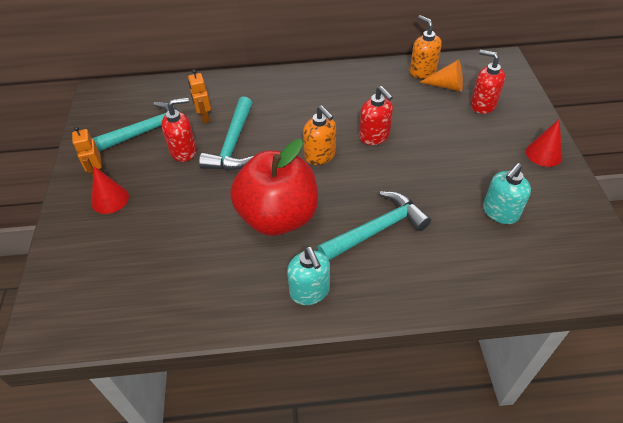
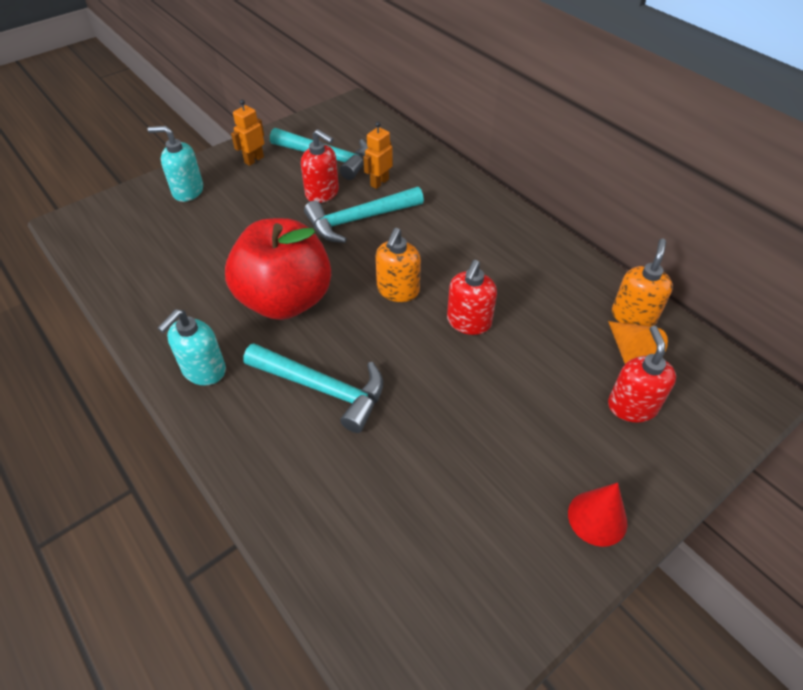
camera: 55 degrees right, 0 degrees up
red cone [91,166,129,214] -> none
turquoise soap dispenser [483,163,531,224] -> turquoise soap dispenser moved to [148,126,203,202]

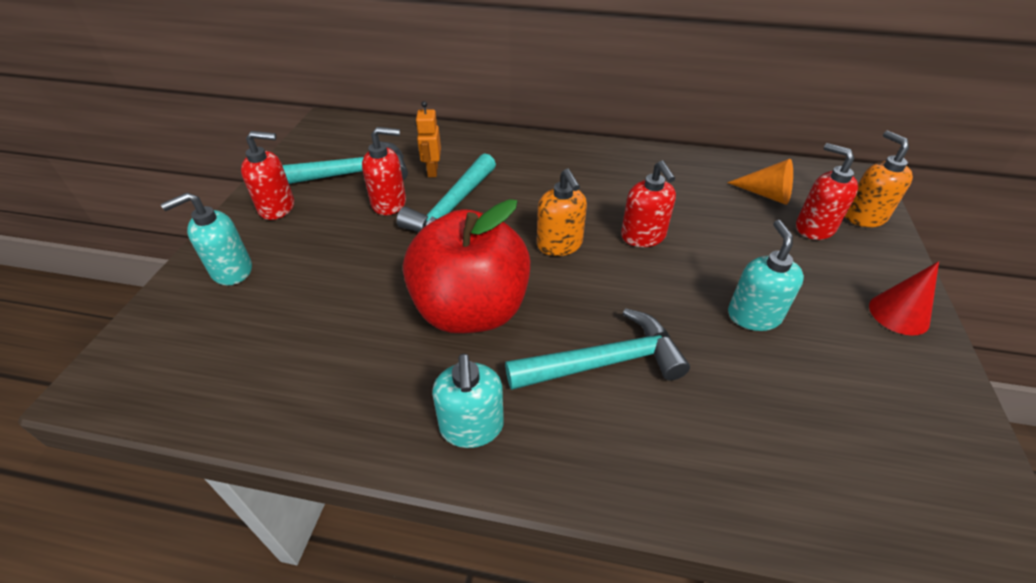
camera: 40 degrees left, 5 degrees down
orange robot [231,100,264,166] -> red soap dispenser [241,131,294,220]
orange soap dispenser [612,238,673,327] -> orange soap dispenser moved to [845,131,913,227]
none -> turquoise soap dispenser [728,220,804,331]

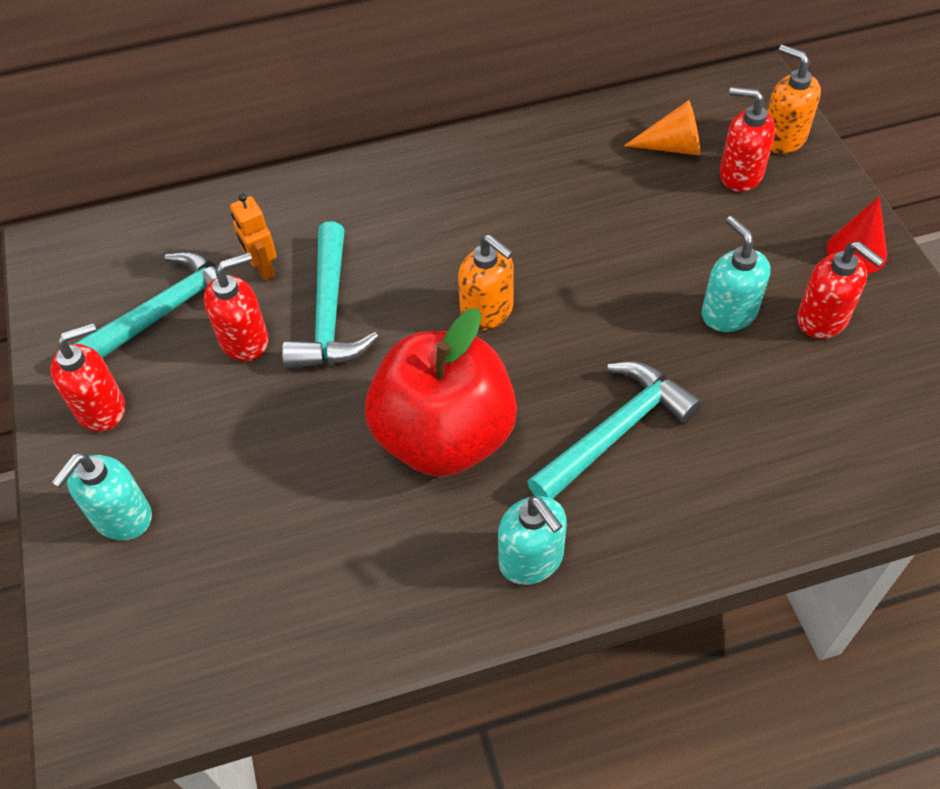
camera: 25 degrees left, 10 degrees up
red soap dispenser [621,160,676,247] -> red soap dispenser moved to [797,241,885,339]

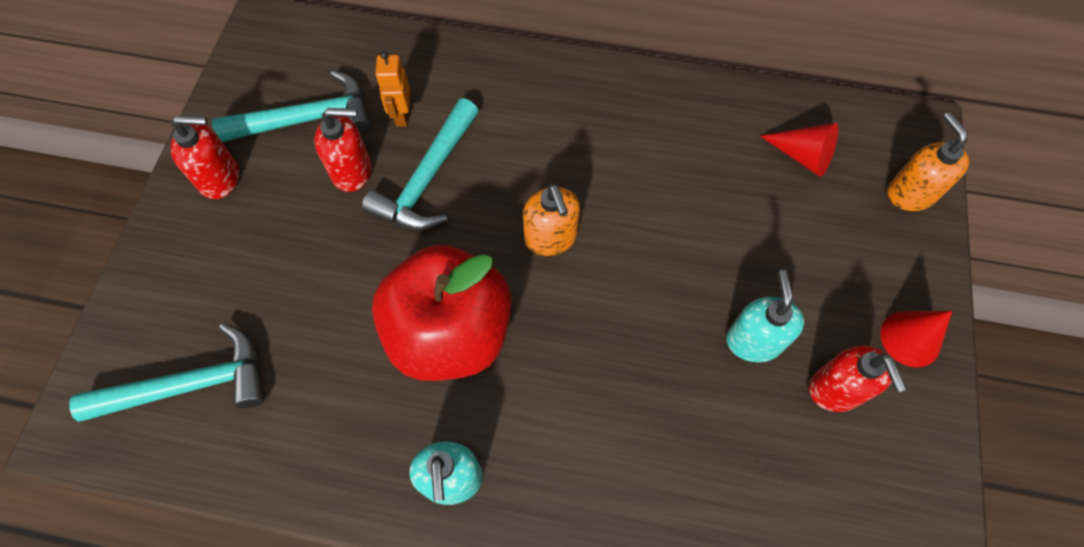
camera: 25 degrees right, 10 degrees up
turquoise soap dispenser [52,452,152,540] -> none
turquoise hammer [527,361,702,499] -> turquoise hammer moved to [69,323,264,422]
orange cone [624,100,700,156] -> red cone [760,123,838,177]
red soap dispenser [720,87,775,192] -> none

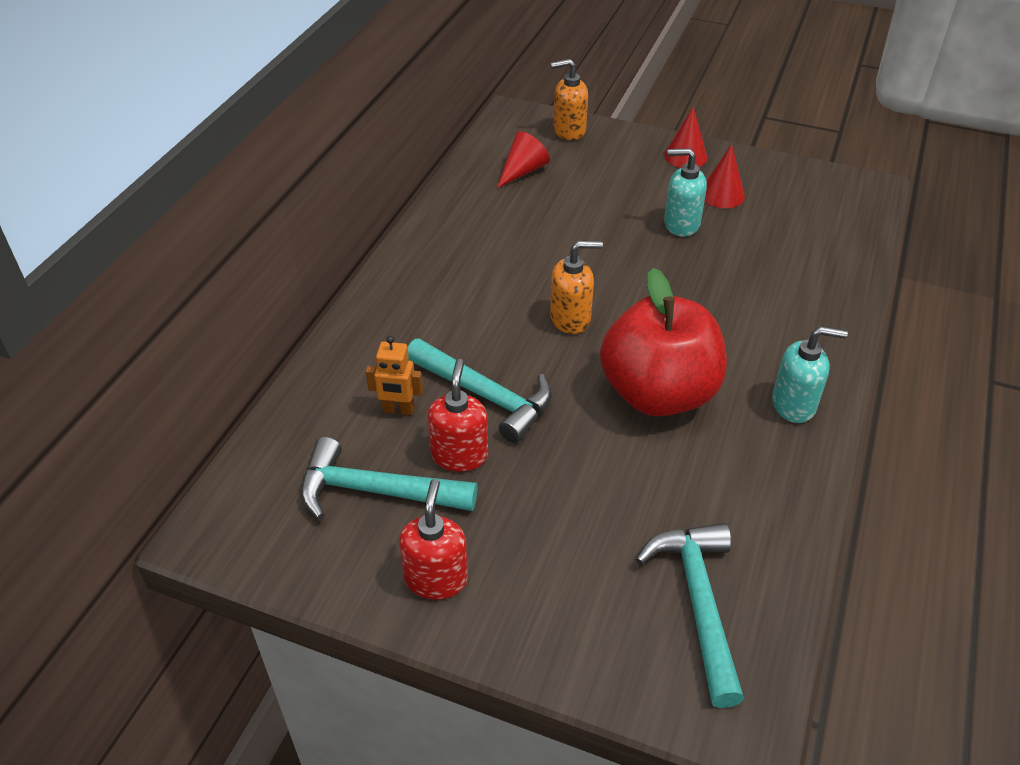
camera: 80 degrees left, 20 degrees down
turquoise hammer [212,70,372,142] -> turquoise hammer turned 75 degrees counterclockwise [300,437,478,519]
red soap dispenser [809,346,907,412] -> red cone [705,144,745,208]

